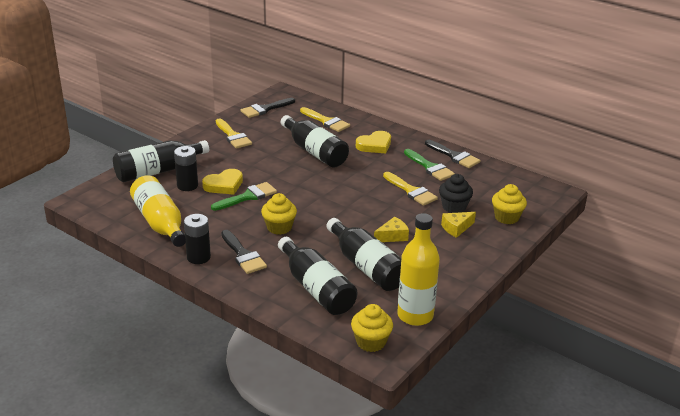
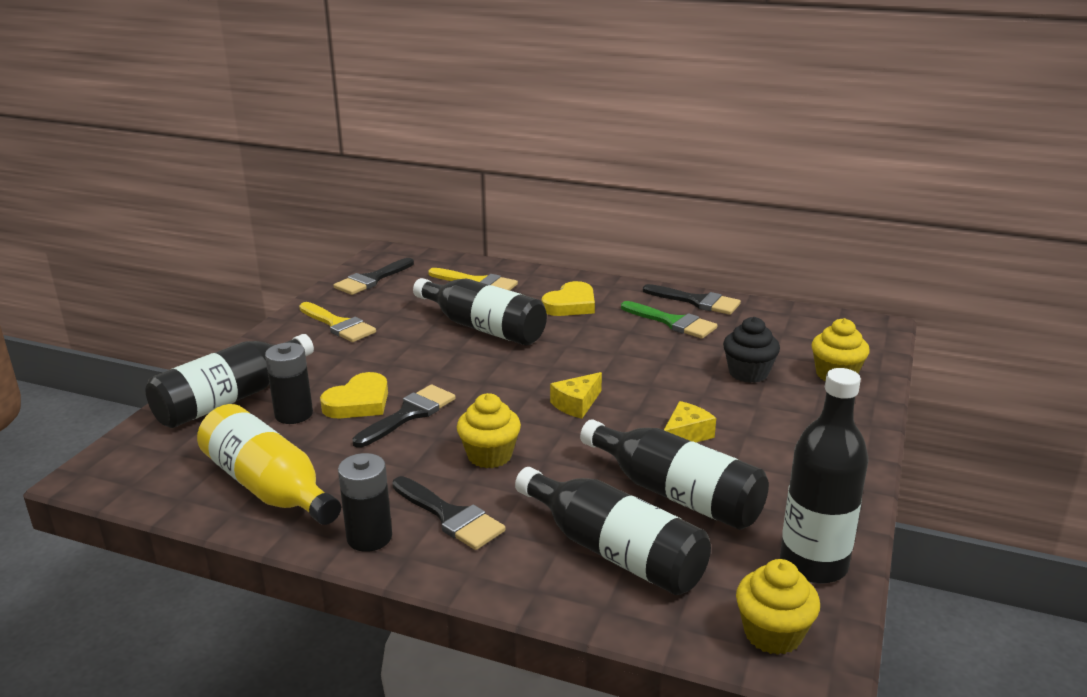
camera: 15 degrees left, 5 degrees down
green brush [211,182,277,211] -> black brush [352,385,456,447]
yellow brush [383,172,438,206] -> none
yellow bottle [397,213,440,326] -> black bottle [780,368,869,584]
yellow cheese [441,212,476,238] -> yellow cheese moved to [550,372,602,419]

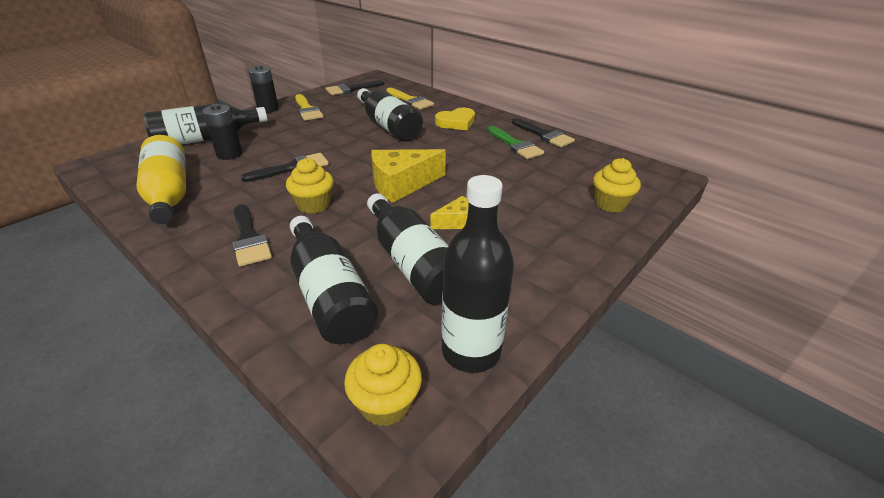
camera: 20 degrees right, 10 degrees up
yellow heart [320,372,388,418] -> none
black battery [338,453,392,552] -> black battery moved to [248,65,279,113]
yellow cheese [550,372,602,419] -> yellow cheese [371,149,446,203], size x1.79
black cupcake [723,317,780,383] -> none

